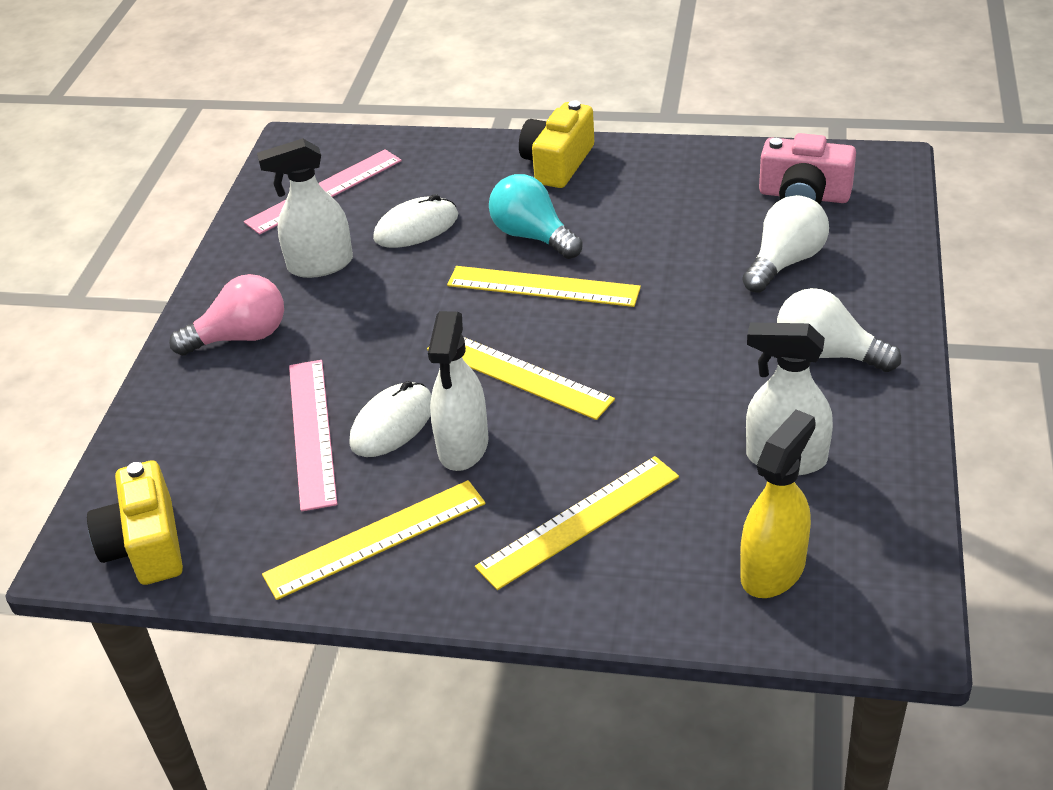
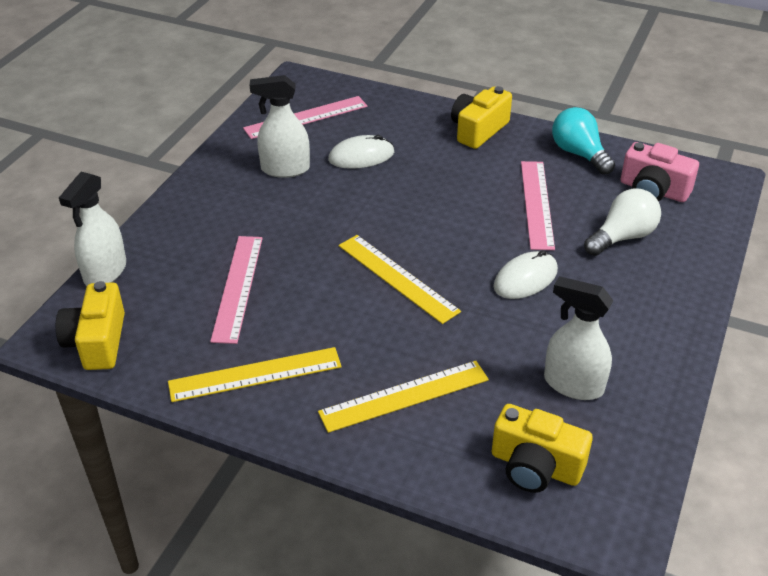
camera: 10 degrees right, 0 degrees up
pink light bulb [169,274,284,356] -> none
white mouse [349,381,432,457] -> white mouse moved to [494,250,558,299]
white spray bottle [428,311,489,471] -> white spray bottle moved to [59,172,126,286]
yellow ruler [447,266,641,307] -> none
turquoise light bulb [489,174,583,259] -> turquoise light bulb moved to [552,107,615,175]
yellow spray bottle [740,410,816,598] -> yellow camera [492,404,593,493]
white light bulb [777,288,901,372] -> none
none -> pink ruler [521,161,555,250]

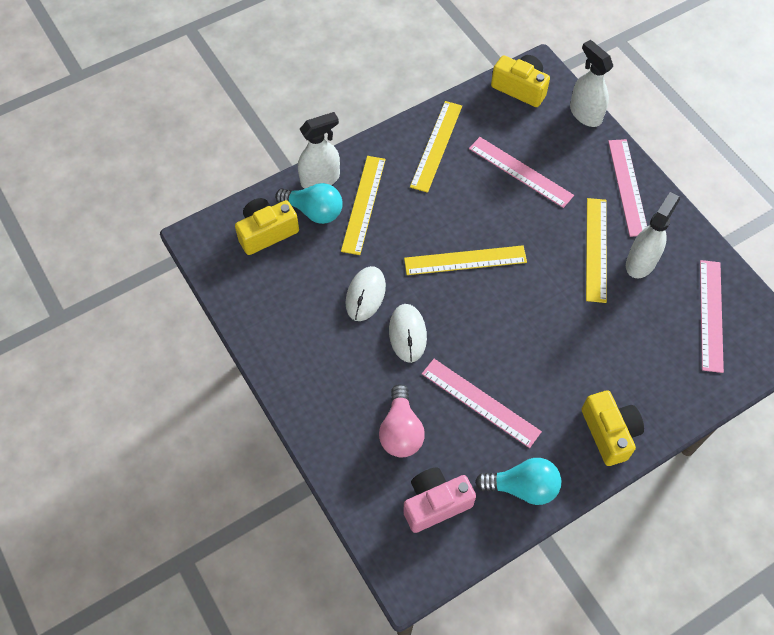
camera: 125 degrees right, 20 degrees up
white mouse [328,135,394,169] -> white mouse moved to [346,266,386,321]
white spray bottle [544,276,613,400] -> white spray bottle moved to [298,112,340,189]
white light bulb [584,189,661,256] -> pink light bulb [379,384,425,457]
none -> turquoise light bulb [275,183,343,224]
none -> yellow ruler [586,198,607,303]
none -> pink ruler [608,139,647,237]

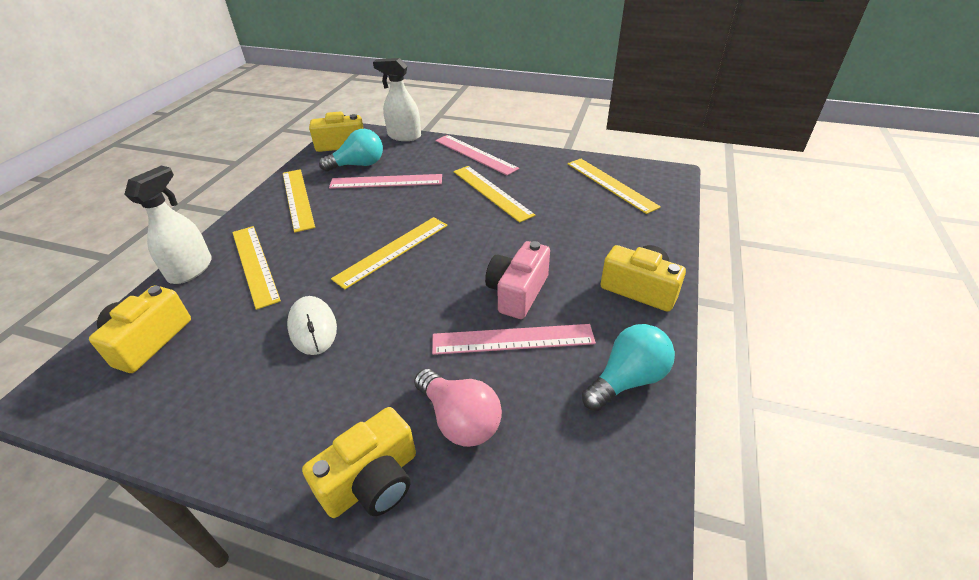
camera: 40 degrees left, 20 degrees down
turquoise light bulb [275,183,343,224] -> turquoise light bulb moved to [319,129,383,172]
white mouse [389,304,427,363] -> none
pink camera [403,467,476,533] -> pink camera moved to [485,241,550,319]
white spray bottle [626,192,680,278] -> none
pink ruler [700,260,724,373] -> yellow ruler [568,158,661,214]
none -> yellow camera [302,407,416,518]

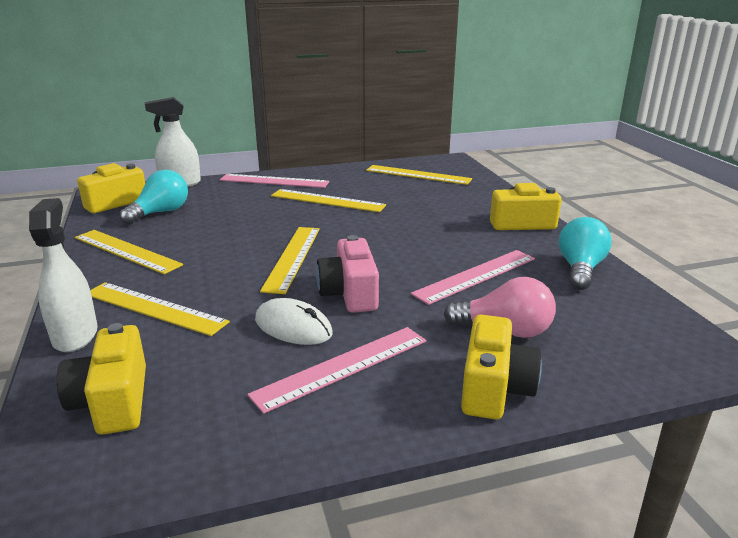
camera: 35 degrees left, 15 degrees down
pink ruler [329,174,442,189] -> pink ruler moved to [247,327,426,414]
pink camera [485,241,550,319] -> pink camera moved to [316,235,379,313]

